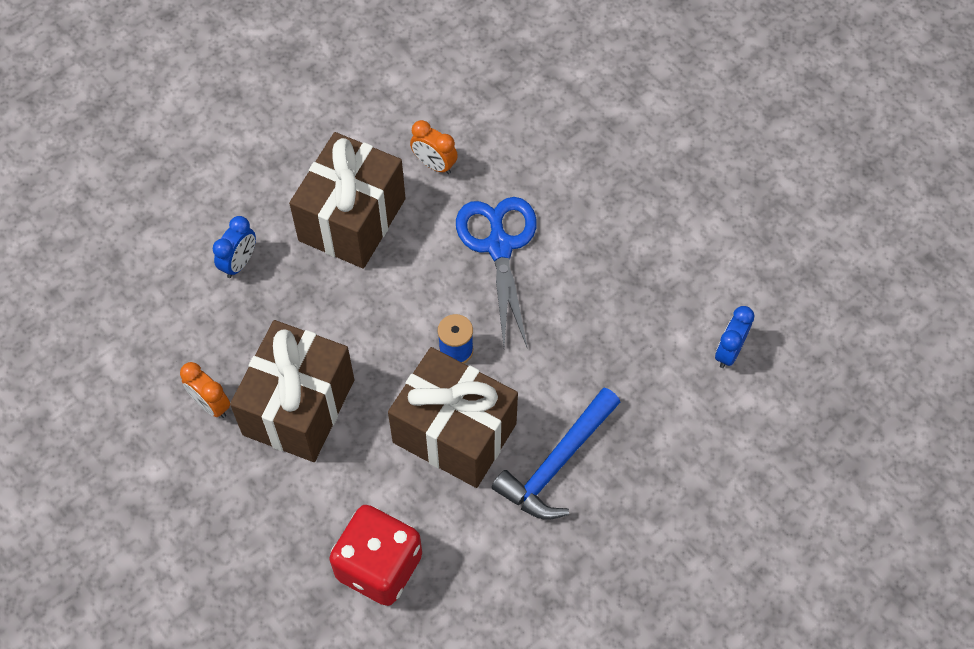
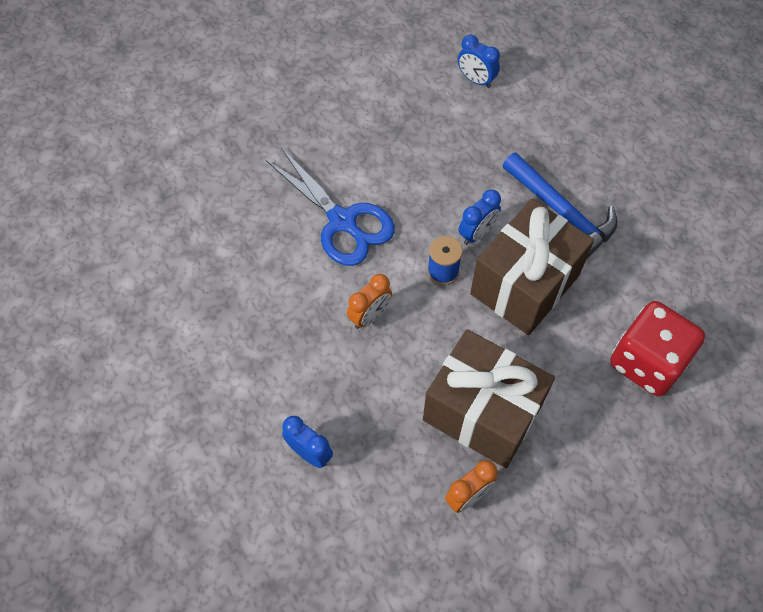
camera: 80 degrees left, 0 degrees up
brown gift [289,132,405,269] -> none
orange clock [410,120,458,174] -> orange clock moved to [347,274,392,329]
blue scissors [456,197,537,347] -> blue scissors turned 135 degrees counterclockwise [266,149,395,266]
none -> blue clock [459,190,501,245]

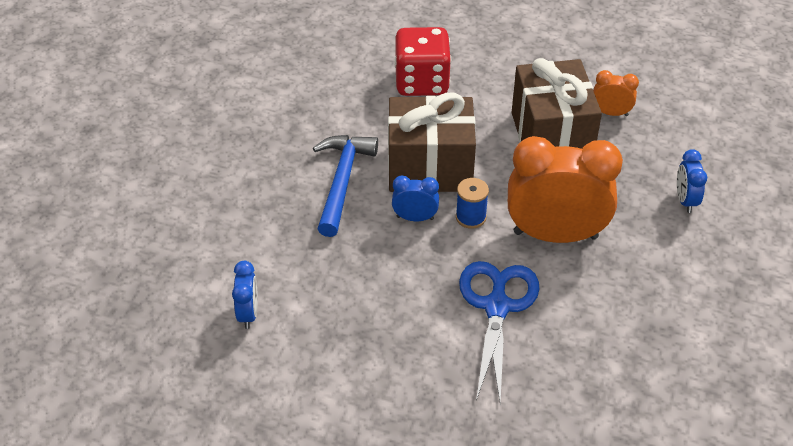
camera: 130 degrees left, 15 degrees down
orange clock [347,274,392,329] -> orange clock [508,136,623,243], size x2.22

